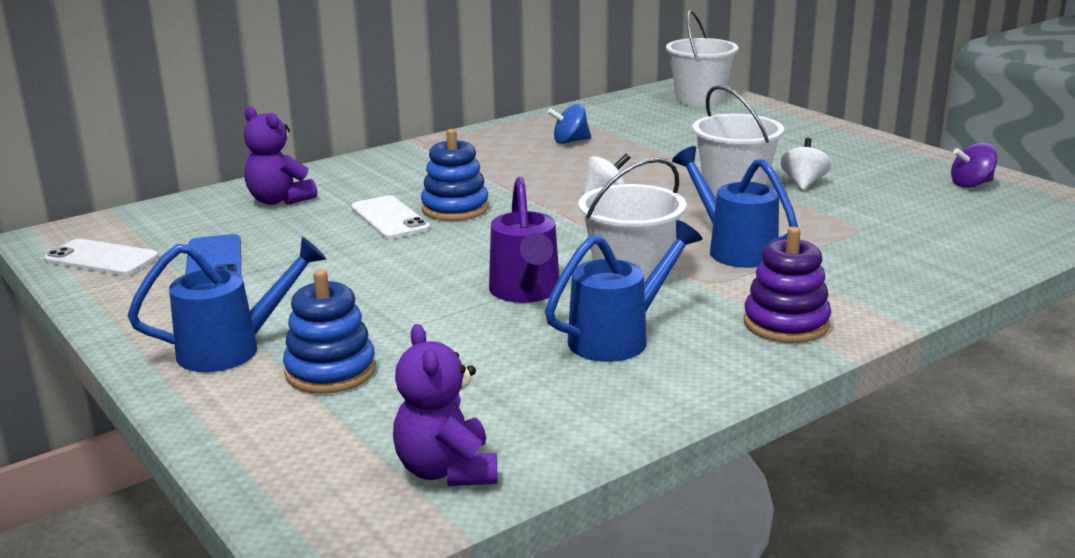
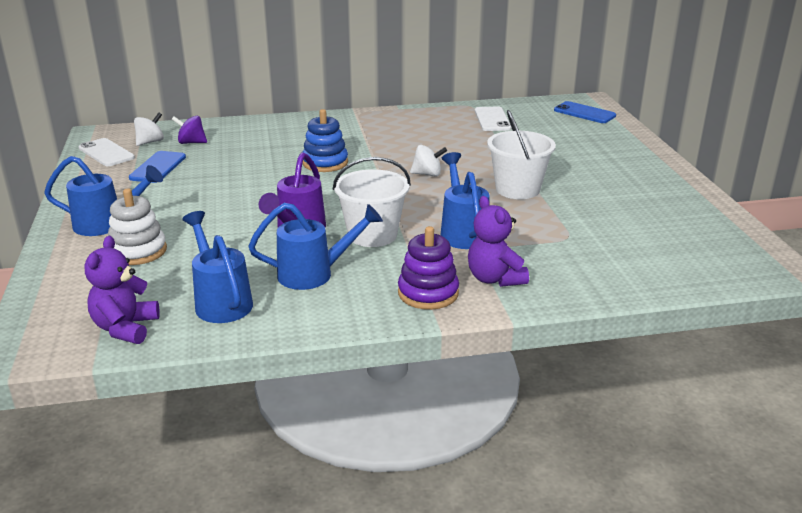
camera: 25 degrees right, 5 degrees up
purple teddy bear [244,107,317,205] -> purple teddy bear moved to [468,196,529,287]
blue stacking toy [283,269,376,394] -> white stacking toy [108,189,167,265]
white phone [351,195,430,239] -> white phone moved to [475,107,511,131]
blue spinning top [547,104,591,144] -> none
white bucket [666,10,739,106] -> blue phone [554,101,616,123]
white spinning top [780,138,831,190] -> white spinning top moved to [134,112,164,146]
purple spinning top [951,142,997,188] -> purple spinning top moved to [172,116,207,144]
none -> blue watering can [182,211,253,323]

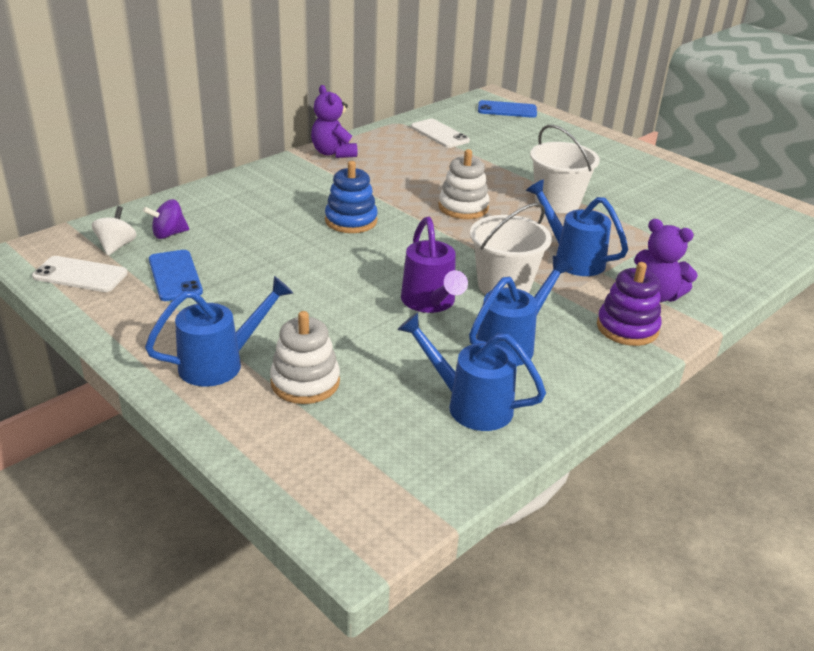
camera: 35 degrees left, 5 degrees up
purple teddy bear [85,236,160,344] -> purple teddy bear moved to [311,85,357,158]
white spinning top [410,145,447,177] -> white stacking toy [438,149,490,219]

